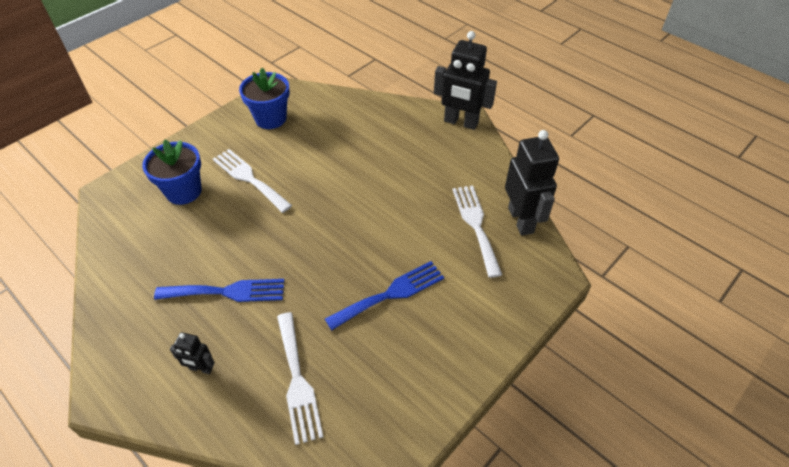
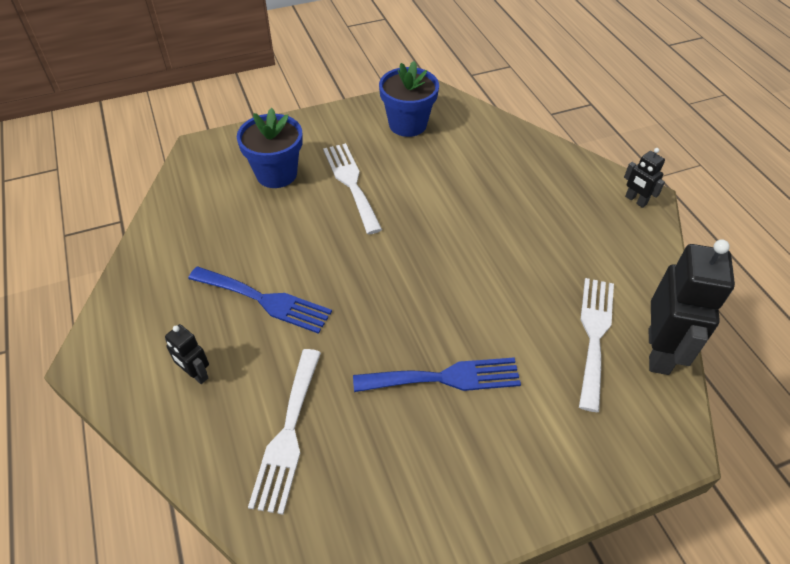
camera: 25 degrees right, 0 degrees up
black robot [434,31,497,130] -> black robot [624,148,665,208], size x0.49

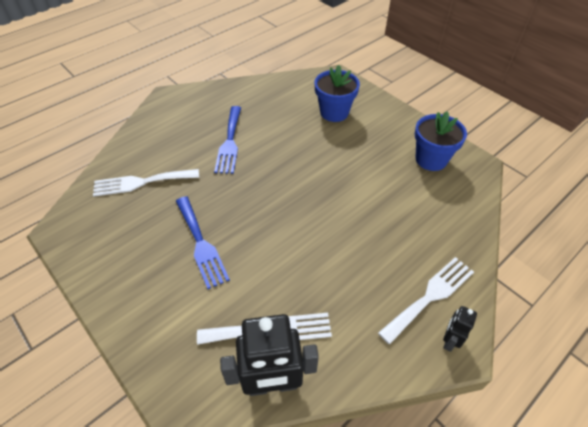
camera: 70 degrees right, 0 degrees up
black robot [165,324,209,384] -> none
white fork [323,143,382,234] -> white fork moved to [378,257,474,344]

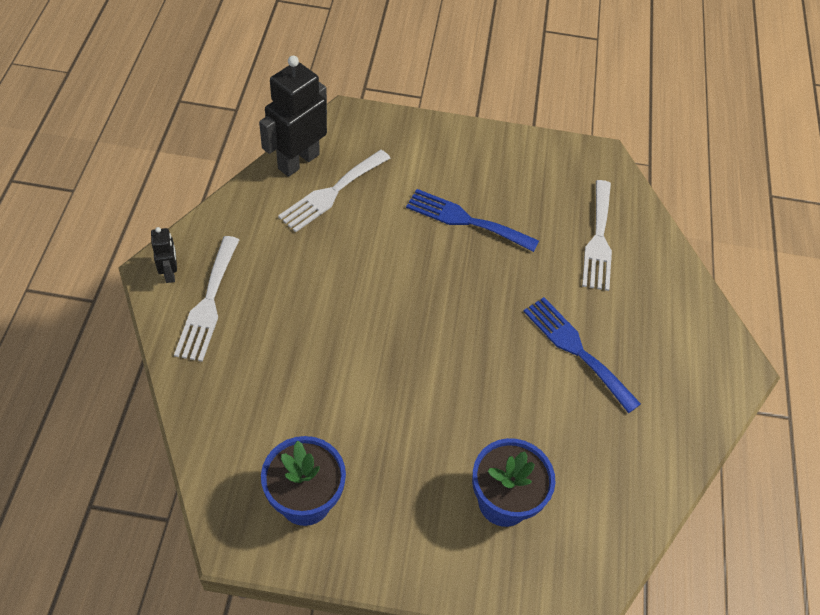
camera: 135 degrees right, 5 degrees up
white fork [93,169,199,197] -> white fork turned 150 degrees clockwise [582,180,612,291]

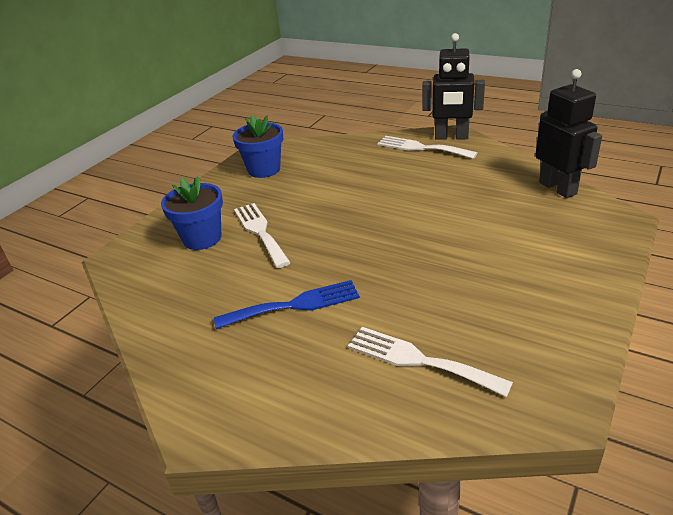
camera: 120 degrees right, 20 degrees down
black robot [151,227,177,283] -> black robot [422,33,485,140], size x2.04
white fork [278,150,390,232] -> white fork moved to [234,203,291,268]
blue fork [406,189,539,252] -> none

